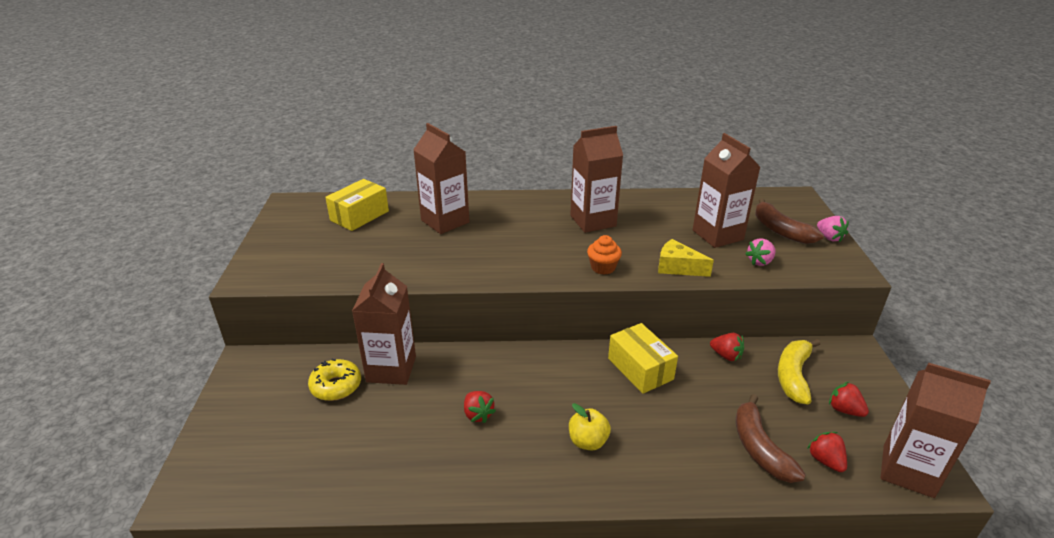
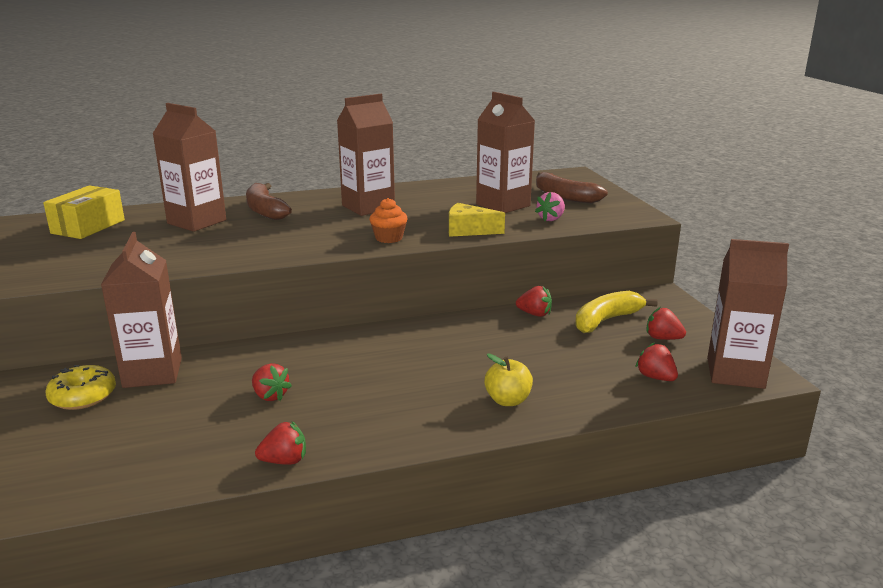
camera: 15 degrees left, 10 degrees down
yellow apple [569,403,611,450] -> yellow apple moved to [484,353,533,406]
yellow box [608,323,678,394] -> none
brown banana [736,394,806,483] -> brown banana moved to [246,183,292,220]
yellow banana [778,339,820,405] -> yellow banana turned 45 degrees clockwise [575,291,658,333]
pink strawberry [817,216,849,242] -> none
none -> red strawberry [255,421,306,465]

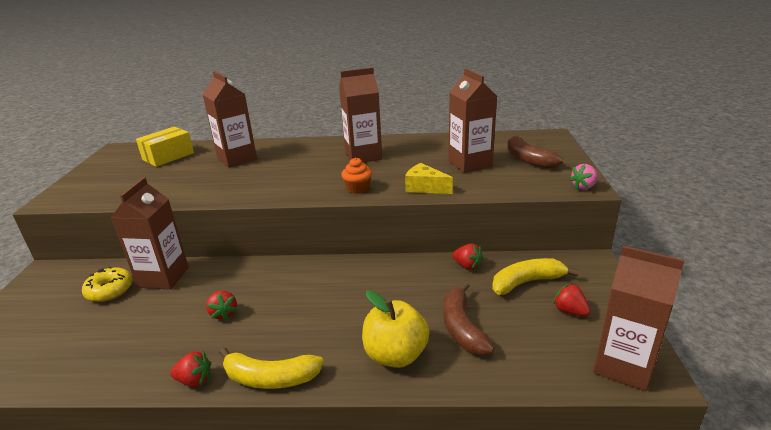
camera: 20 degrees right, 5 degrees up
brown banana [246,183,292,220] -> brown banana moved to [443,282,494,355]
yellow apple [484,353,533,406] -> yellow apple [362,290,429,368], size x1.59
pink strawberry [535,192,565,221] -> pink strawberry moved to [569,164,598,190]
red strawberry [635,342,678,381] -> none
none -> yellow banana [219,347,324,389]

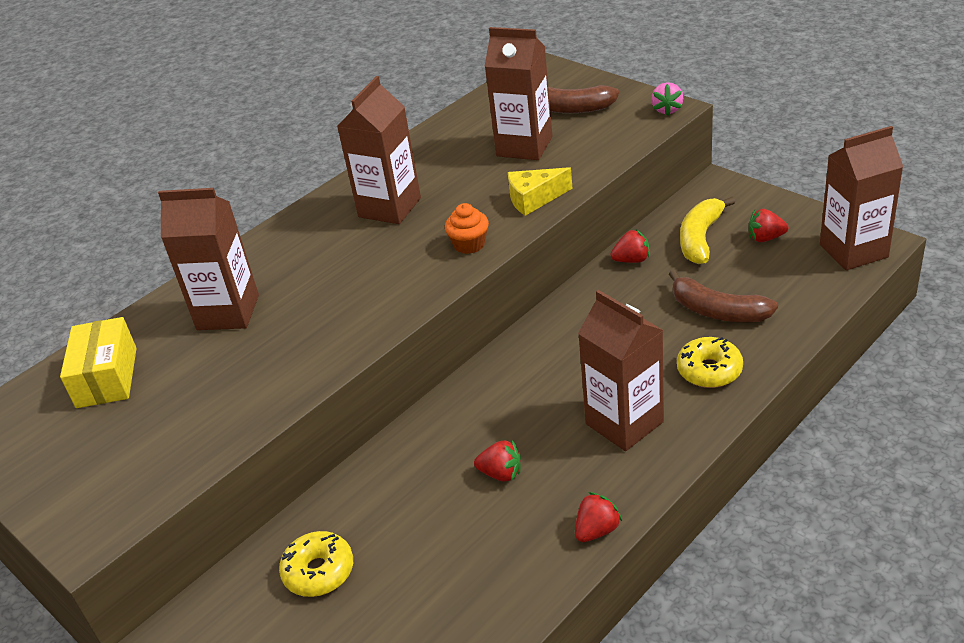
camera: 45 degrees left, 10 degrees up
brown carton [111,177,189,290] -> brown carton moved to [578,290,664,451]
yellow banana [219,347,324,389] -> none
yellow apple [362,290,429,368] -> yellow donut [677,337,743,388]

